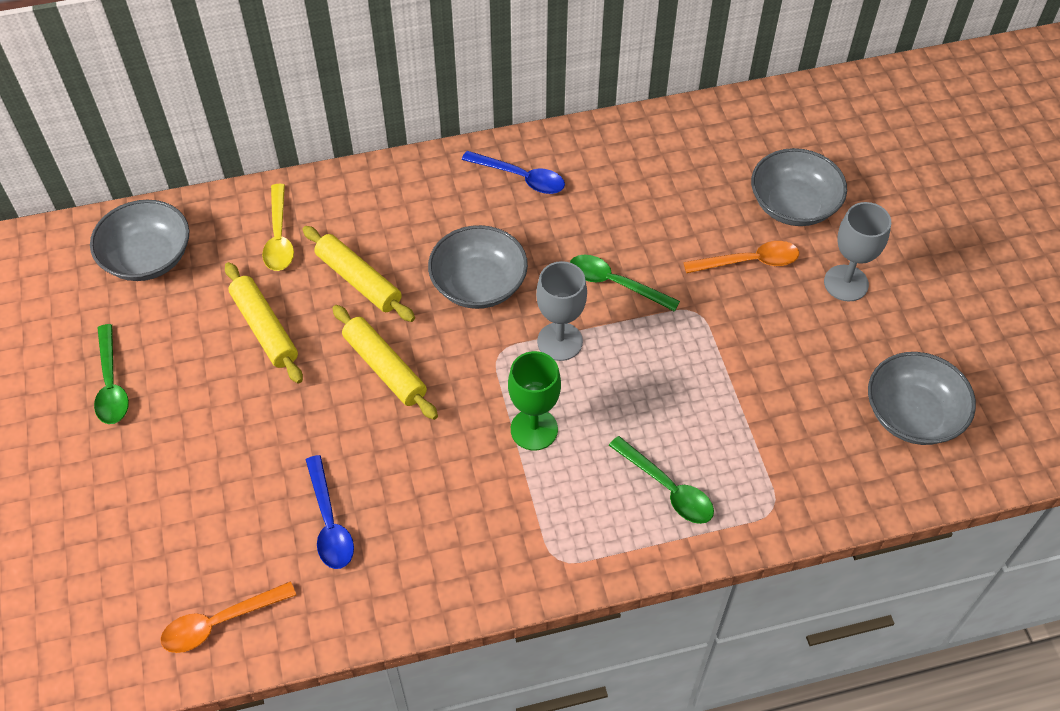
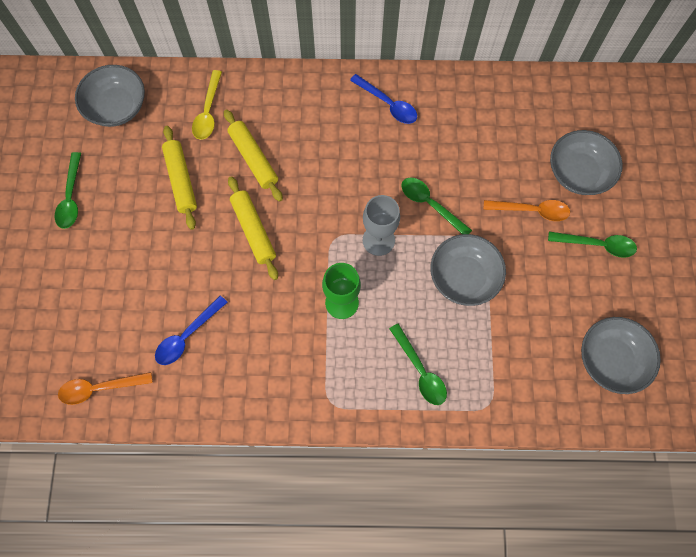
camera: 15 degrees right, 15 degrees up
blue spoon [306,455,354,569] -> blue spoon turned 45 degrees clockwise [155,296,228,365]
grey bowl [428,225,528,309] -> grey bowl moved to [430,234,506,306]
grey goblet [824,202,891,301] -> green spoon [548,231,637,258]

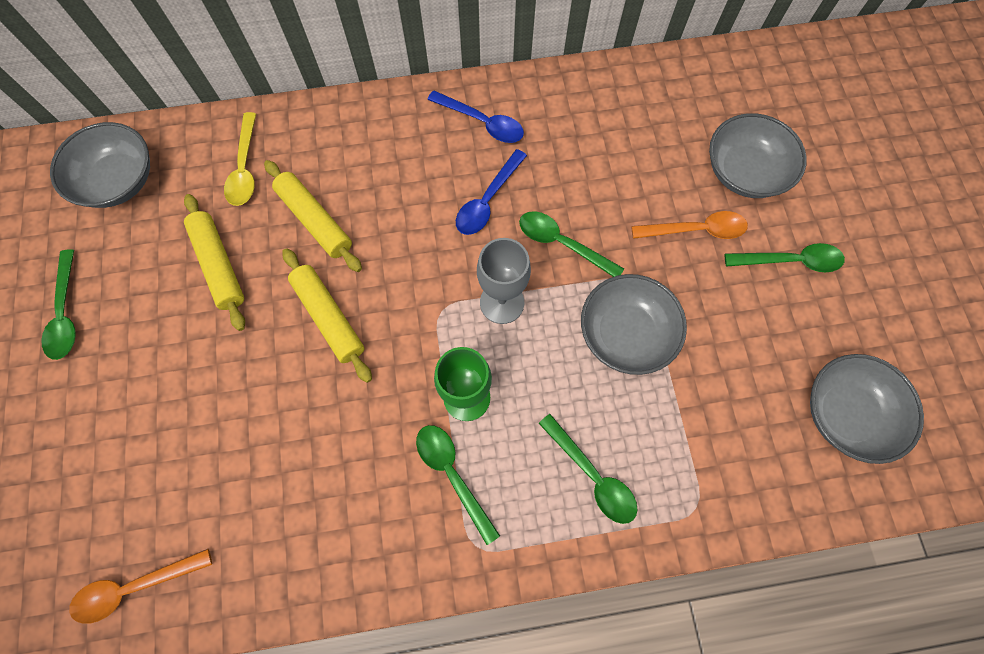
camera: 10 degrees left, 0 degrees up
blue spoon [155,296,228,365] -> blue spoon moved to [456,149,527,235]
none -> green spoon [416,425,500,545]

